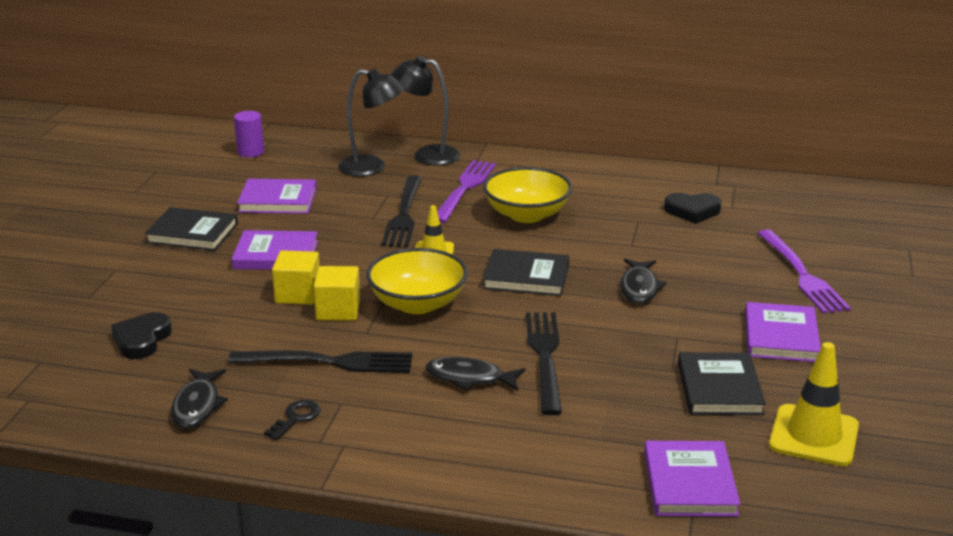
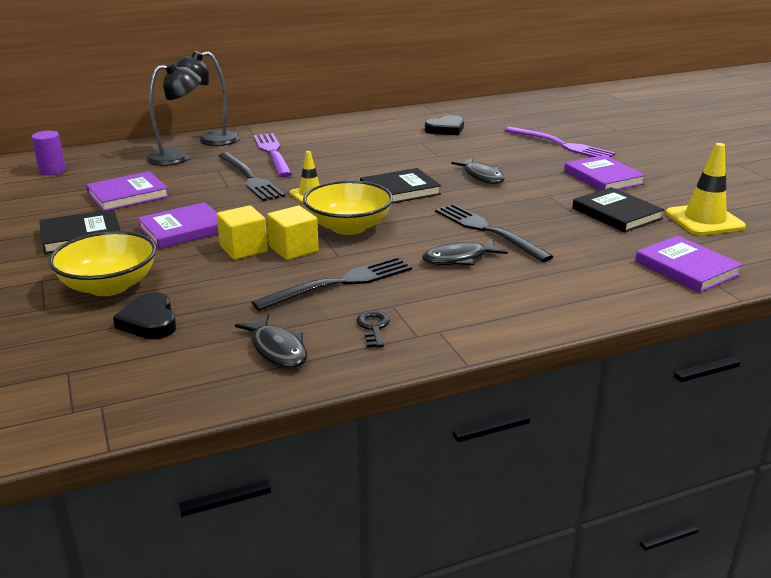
camera: 35 degrees left, 0 degrees up
yellow bowl [483,167,572,223] -> yellow bowl moved to [49,231,157,296]

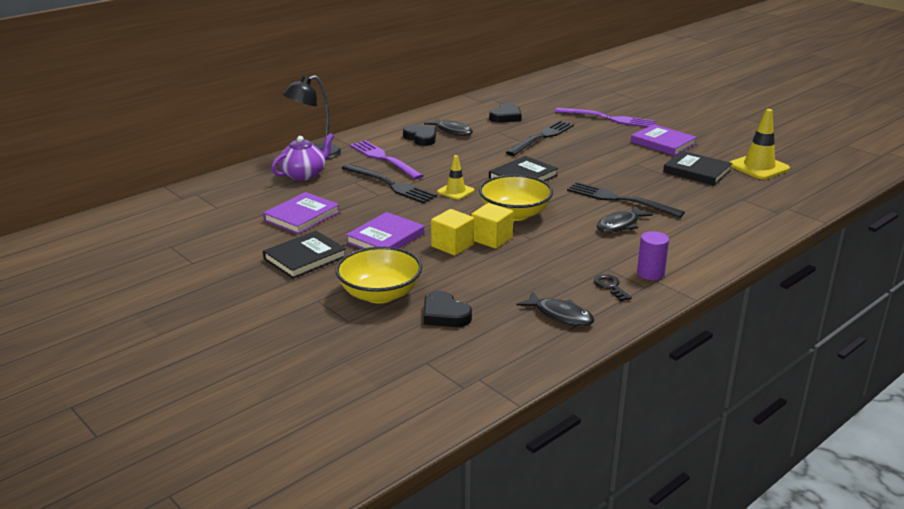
camera: 20 degrees left, 0 degrees up
purple cylinder [32,131,66,175] -> purple cylinder moved to [637,231,669,280]
black lamp [146,62,201,166] -> purple teapot [271,133,334,181]
black fork [251,256,412,311] -> black fork moved to [506,120,574,156]
black fish [451,158,505,184] -> black fish moved to [424,118,473,136]
purple book [635,236,743,293] -> none
none -> black heart [403,125,436,146]

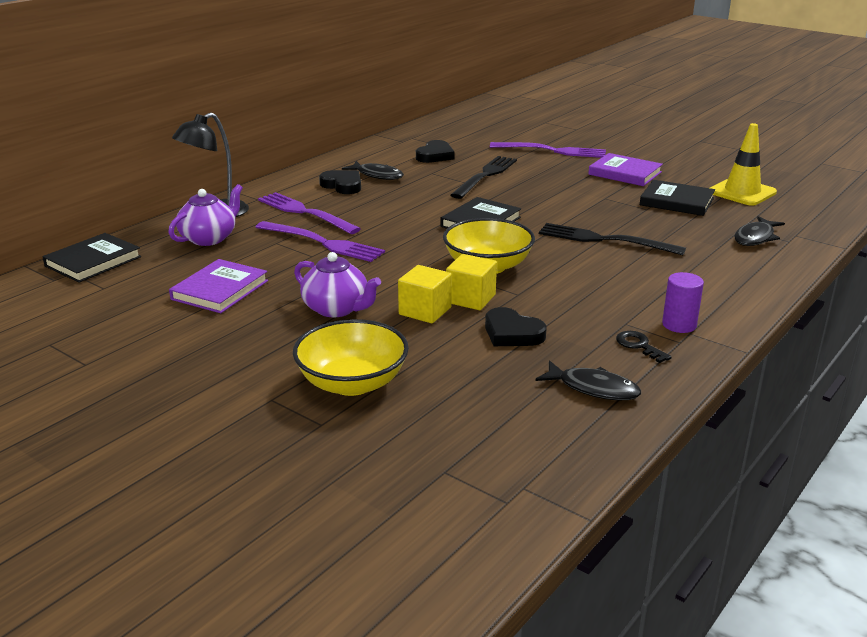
camera: 10 degrees left, 0 degrees up
black book [263,231,346,279] -> black book moved to [42,233,141,283]
black fork [342,164,437,203] -> purple fork [256,221,385,262]
purple book [346,212,424,249] -> purple teapot [294,252,381,317]
black heart [424,291,472,327] -> black heart moved to [485,307,547,346]
yellow traffic cone [437,155,474,200] -> none
black fish [597,206,653,233] -> black fish moved to [734,216,785,246]

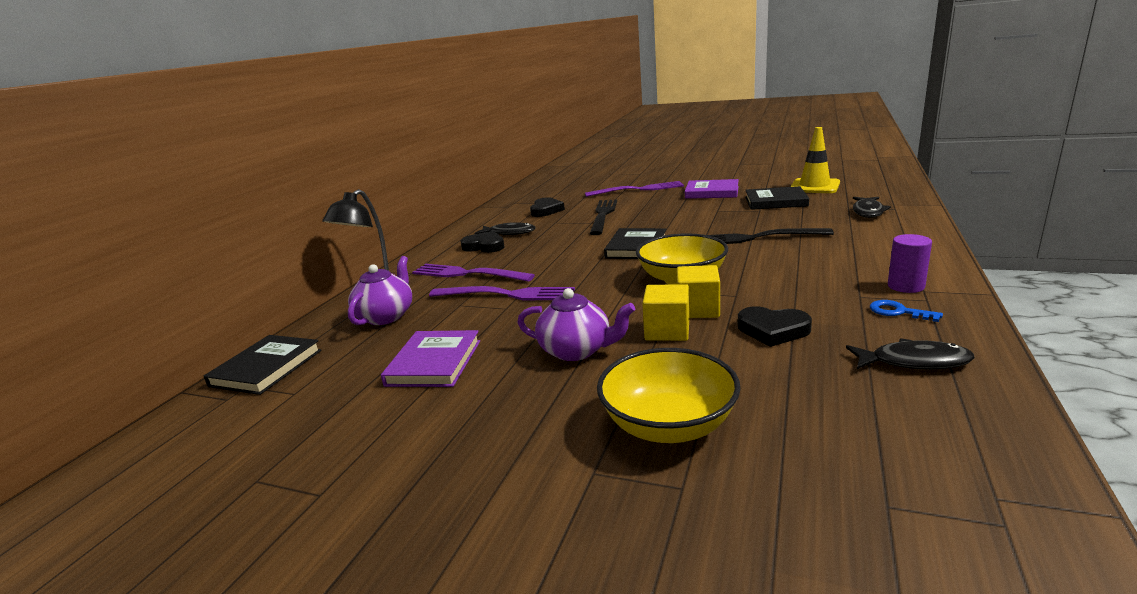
camera: 15 degrees left, 5 degrees down
black key [616,331,672,363] -> blue key [870,300,943,322]

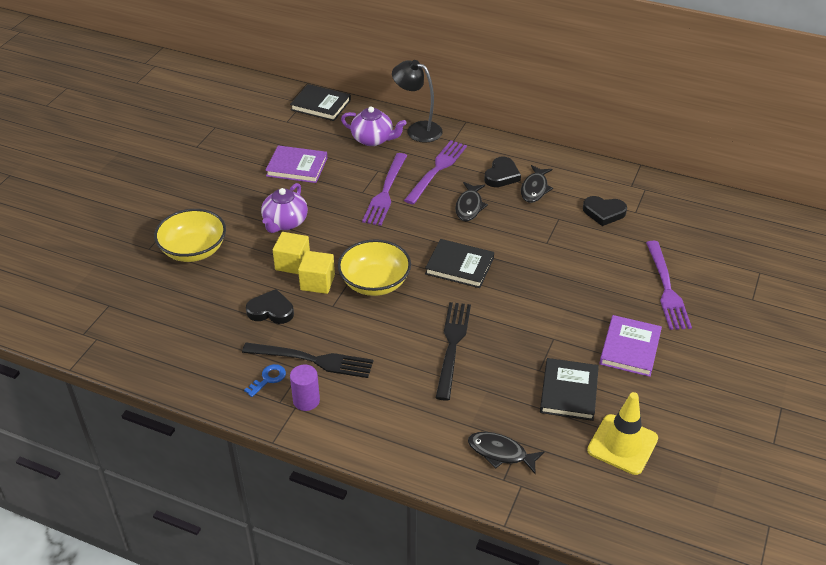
camera: 90 degrees right, 20 degrees up
black fork [590,199,617,235] -> black fork moved to [242,342,373,378]
black heart [738,306,812,347] -> black heart turned 75 degrees clockwise [246,289,294,324]
black fish [846,338,975,370] -> black fish moved to [455,182,488,221]

